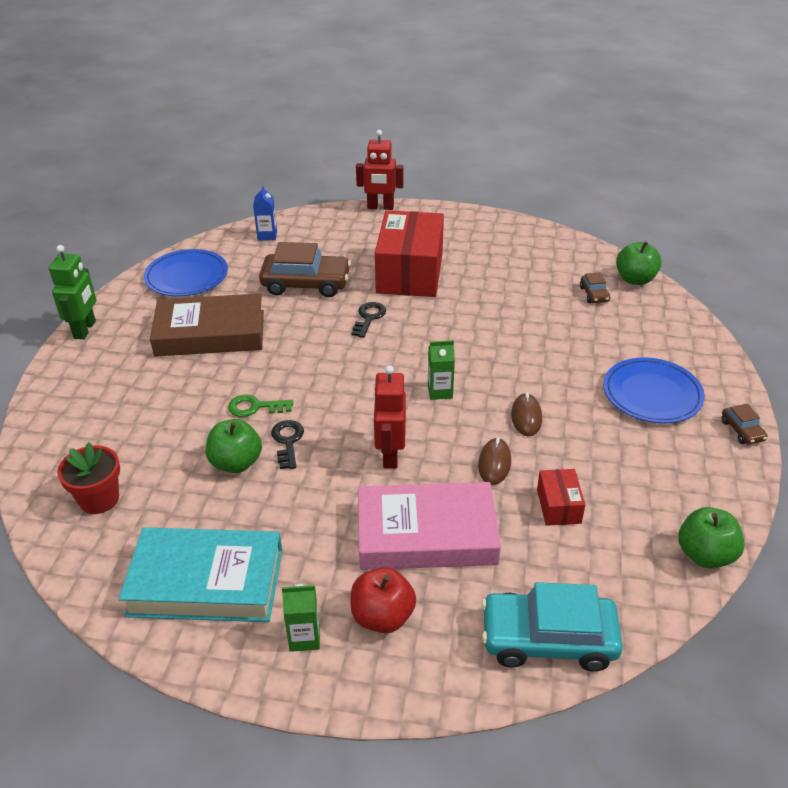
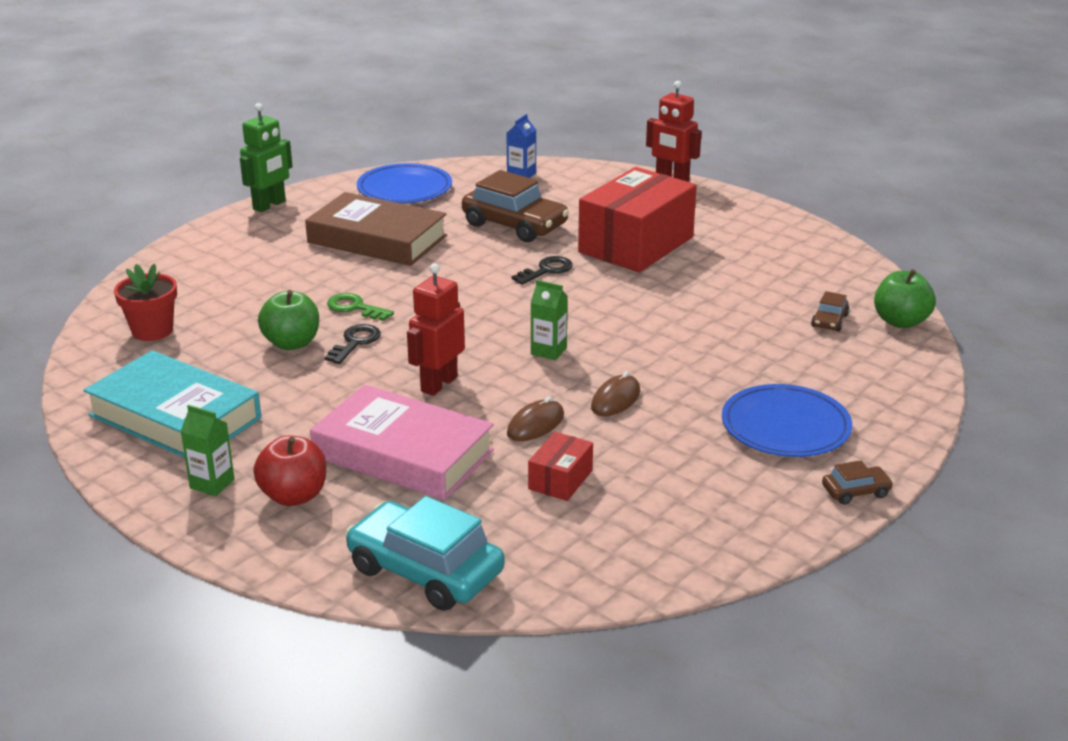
camera: 30 degrees right, 10 degrees down
green apple [679,507,745,569] -> none
brown car [722,404,767,445] -> brown car turned 120 degrees counterclockwise [822,460,893,504]

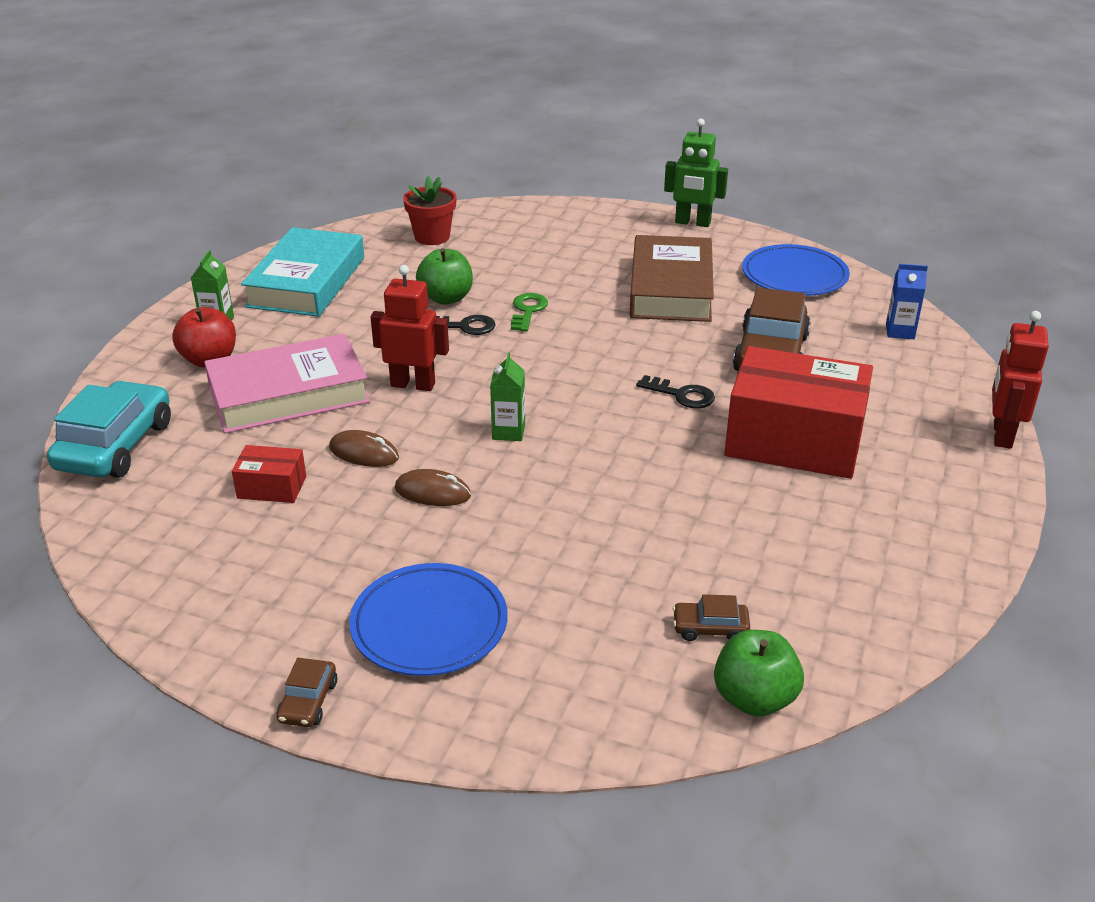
camera: 70 degrees right, 5 degrees up
pink book [310,385,494,500] -> pink book turned 60 degrees clockwise [204,334,370,433]
brown car [822,460,893,504] -> brown car turned 45 degrees clockwise [276,658,337,727]

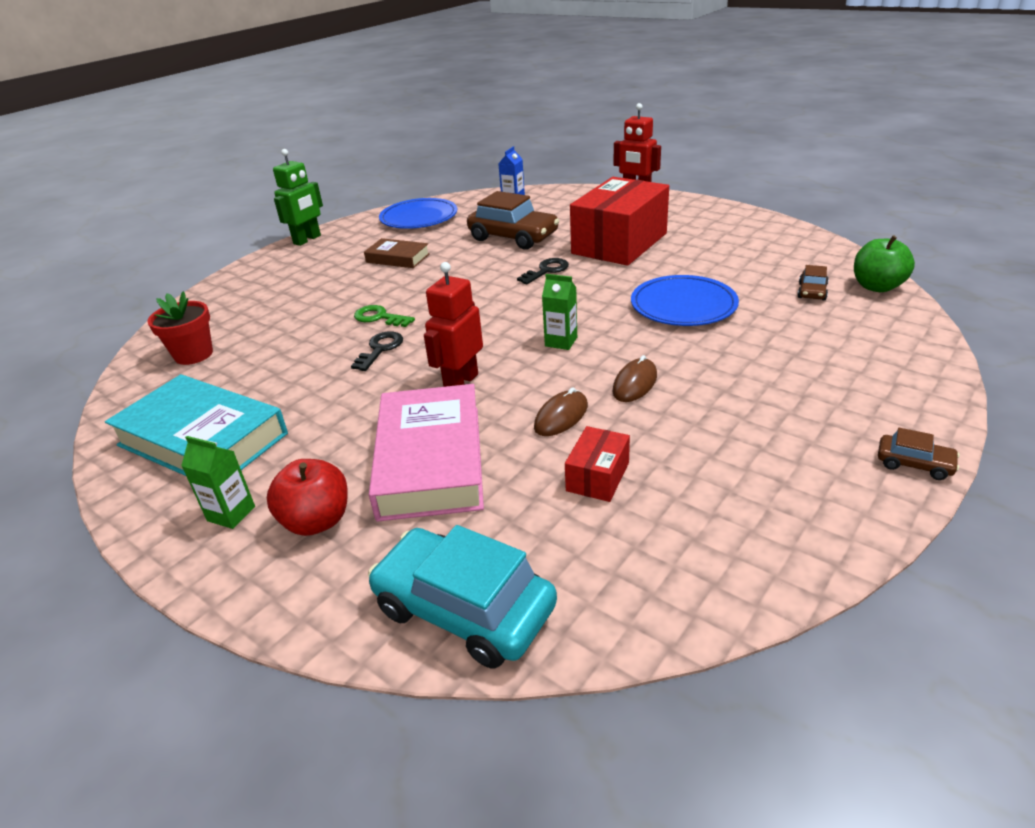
camera: 70 degrees left, 0 degrees up
blue plate [349,563,508,676] -> blue plate moved to [631,275,739,326]
green apple [416,248,473,305] -> none
brown book [630,235,714,322] -> brown book [364,238,430,268], size x0.54

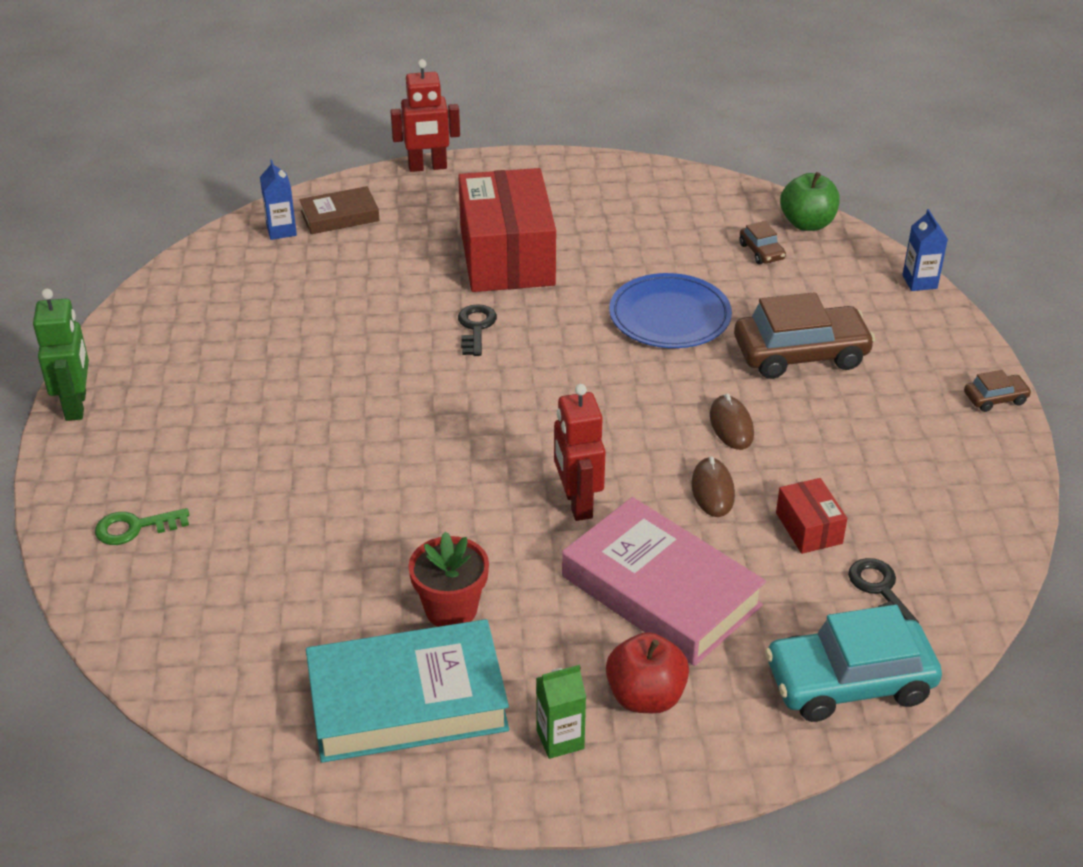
camera: 45 degrees left, 5 degrees up
red flower pot [147,291,213,365] -> red flower pot moved to [408,532,489,627]
black key [351,332,403,371] -> black key moved to [848,558,919,623]
green key [354,305,415,327] -> green key moved to [95,508,189,545]
brown book [364,238,430,268] -> brown book moved to [299,186,380,234]
blue plate [379,198,457,229] -> none
brown car [467,191,559,250] -> brown car moved to [734,292,875,379]
green carton [542,274,577,350] -> none
none -> blue carton [902,209,948,291]

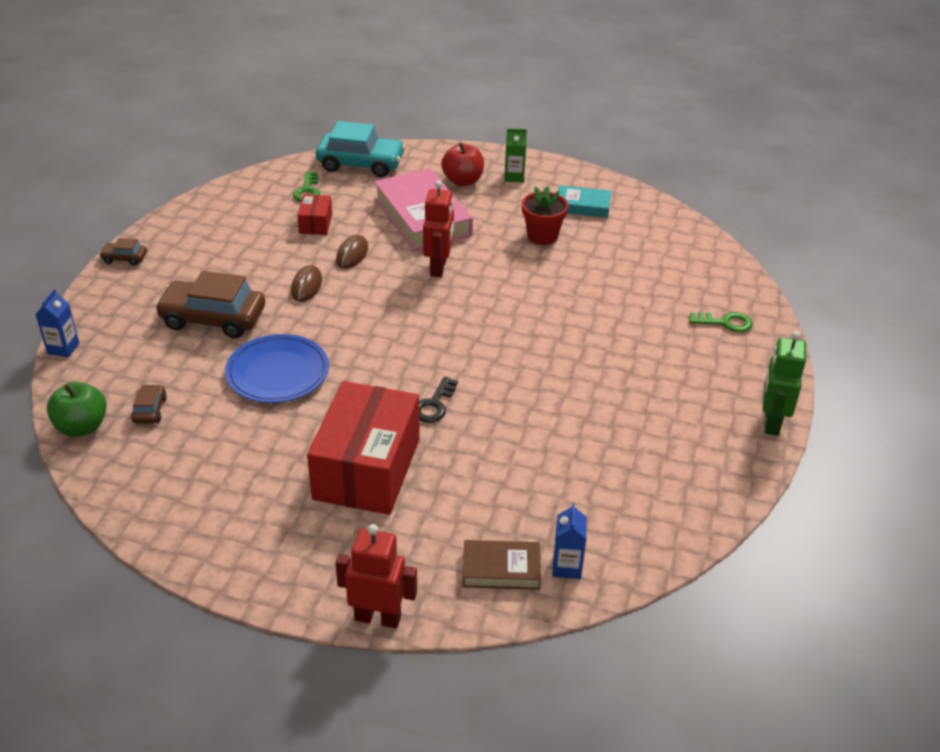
camera: 160 degrees left, 0 degrees up
turquoise book [306,619,509,763] -> turquoise book [558,185,611,218], size x0.54
black key [848,558,919,623] -> green key [293,171,320,202]

